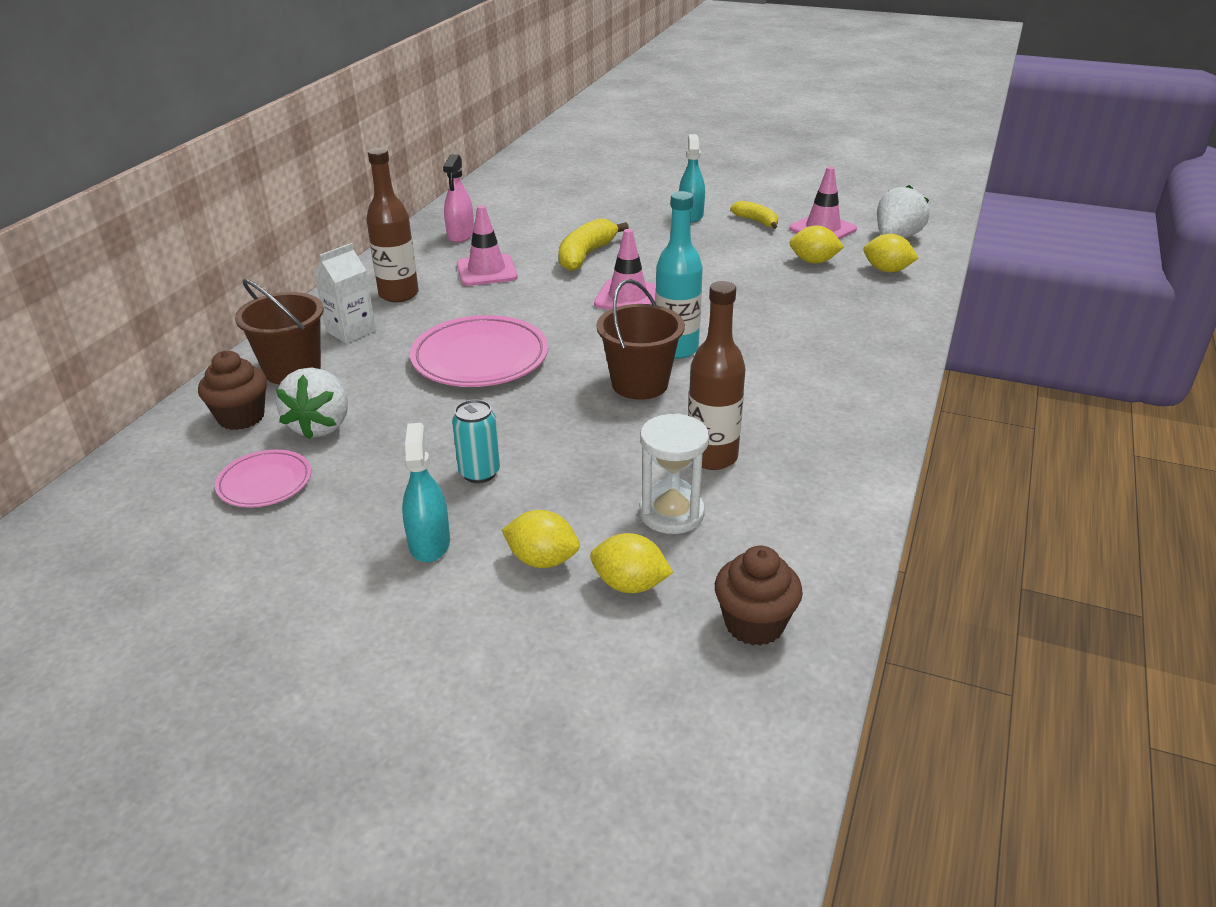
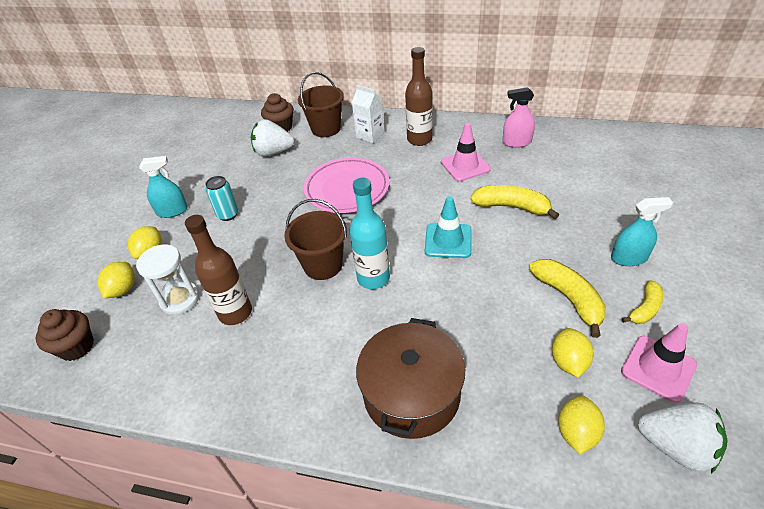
camera: 85 degrees right, 10 degrees up
pink plate [215,450,311,508] -> none
pink traffic cone [594,229,656,310] -> turquoise traffic cone [425,196,471,258]
none -> brown pot [356,318,465,439]
none -> yellow banana [529,259,606,338]

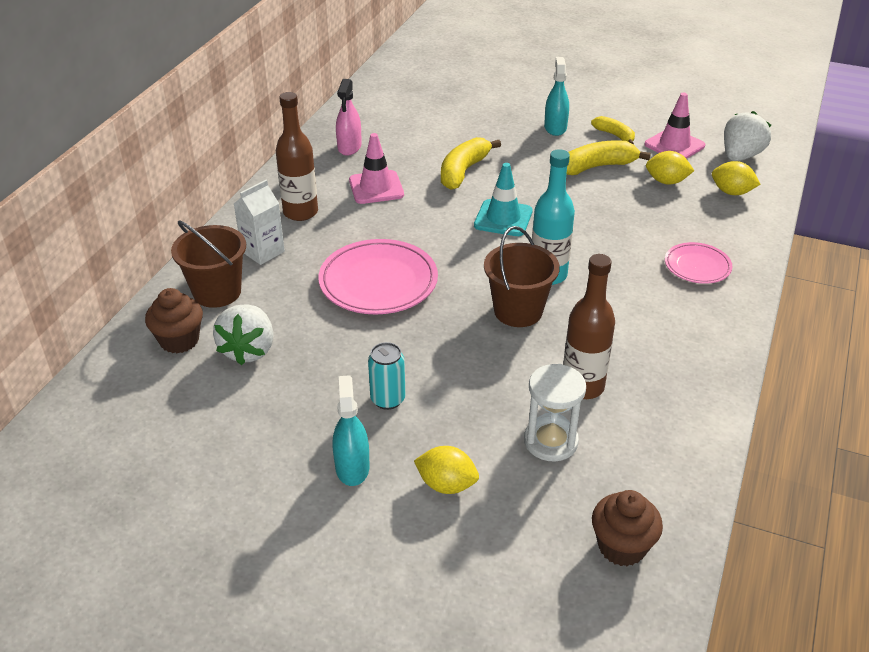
camera: 85 degrees left, 5 degrees down
yellow lemon [97,262,135,298] -> none
brown pot [356,318,465,439] -> pink plate [665,242,732,284]

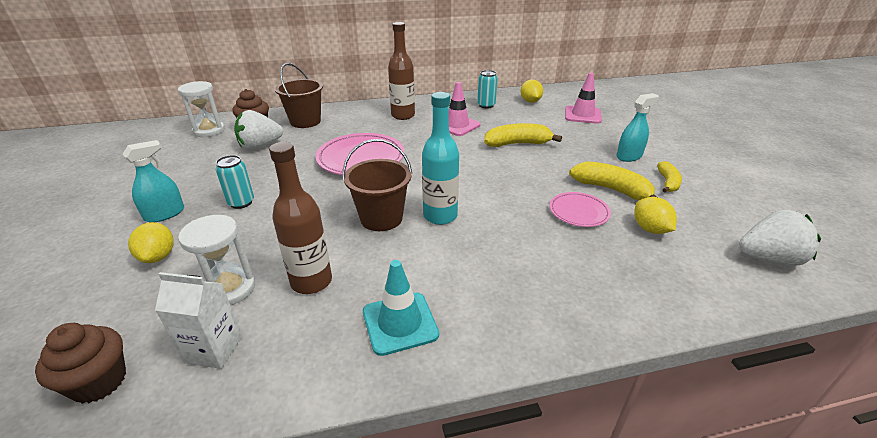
camera: 55 degrees right, 5 degrees down
white carton [234,180,285,265] -> white carton moved to [155,272,242,369]
pink spray bottle [336,79,362,155] -> turquoise can [477,70,498,109]
turquoise traffic cone [474,163,533,236] -> turquoise traffic cone moved to [363,260,439,356]
pink traffic cone [645,93,705,159] -> pink traffic cone moved to [565,73,602,124]
pink plate [665,242,732,284] -> pink plate moved to [549,192,611,227]
yellow lemon [712,161,760,195] -> yellow lemon moved to [521,79,543,103]
none -> white hourglass [178,81,225,137]

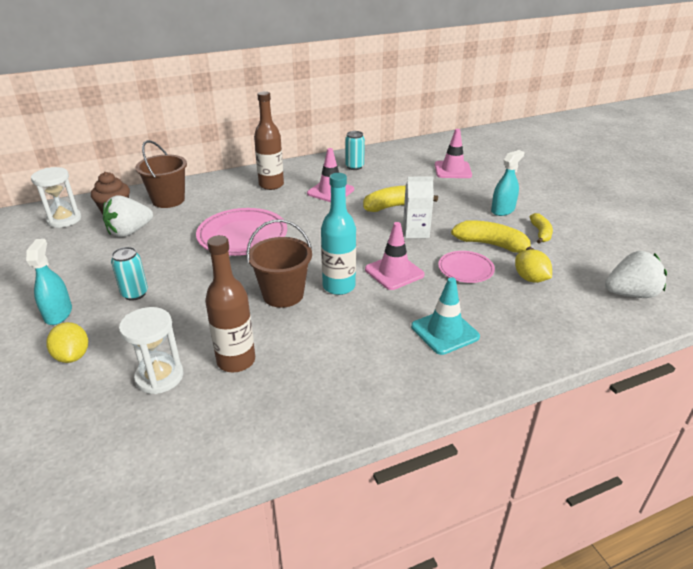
camera: 10 degrees left, 0 degrees up
brown cupcake [35,323,126,404] -> none
turquoise spray bottle [123,140,184,222] -> turquoise spray bottle turned 45 degrees counterclockwise [26,239,72,325]
white carton [155,272,242,369] -> white carton moved to [403,177,434,238]
turquoise traffic cone [363,260,439,356] -> turquoise traffic cone moved to [411,277,480,355]
yellow lemon [521,79,543,103] -> none
none -> pink traffic cone [365,222,424,290]

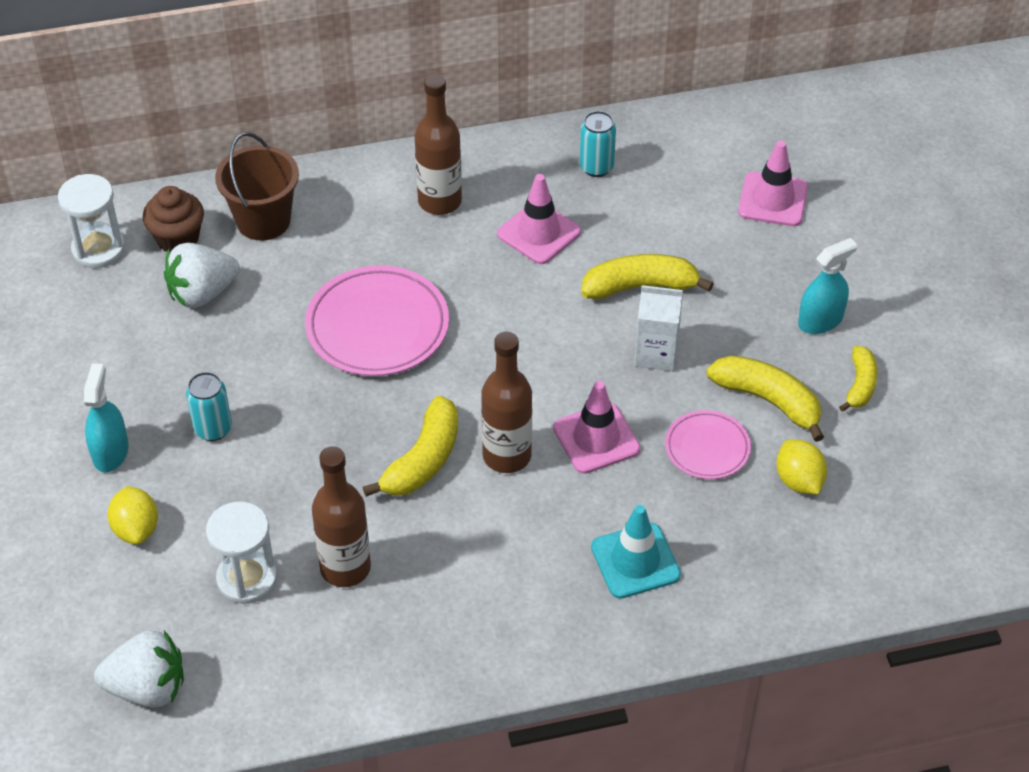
camera: 10 degrees right, 15 degrees up
brown bucket [246,219,312,308] -> yellow banana [363,396,458,497]
turquoise bottle [321,173,356,295] -> brown bottle [481,332,532,473]
white strawberry [605,251,667,298] -> white strawberry moved to [94,630,184,707]

